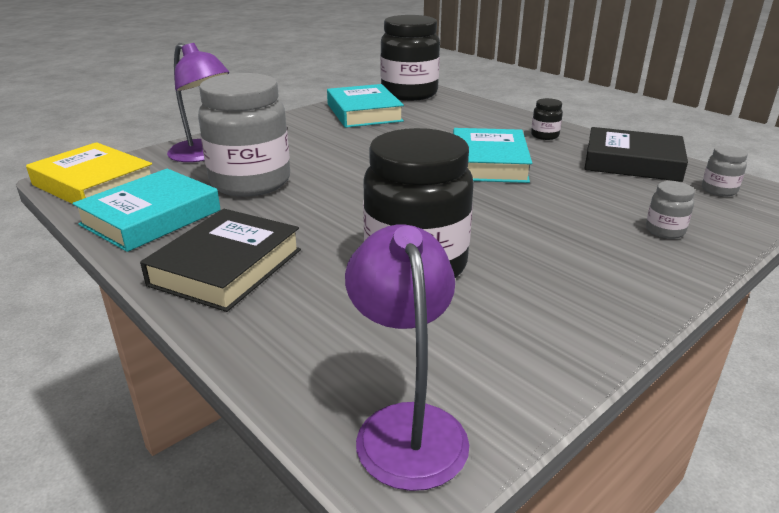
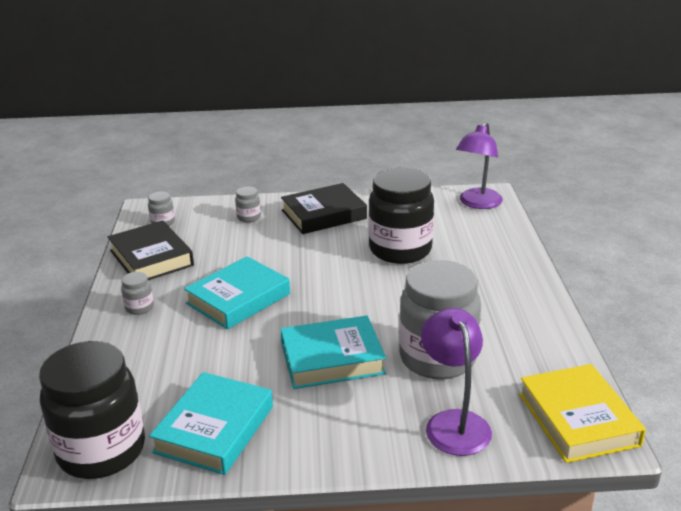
camera: 140 degrees left, 0 degrees up
turquoise book [72,169,221,252] -> turquoise book moved to [281,316,386,389]
black book [140,209,301,312] -> black book moved to [281,183,367,234]
black jar [531,98,563,140] -> grey jar [121,272,154,315]

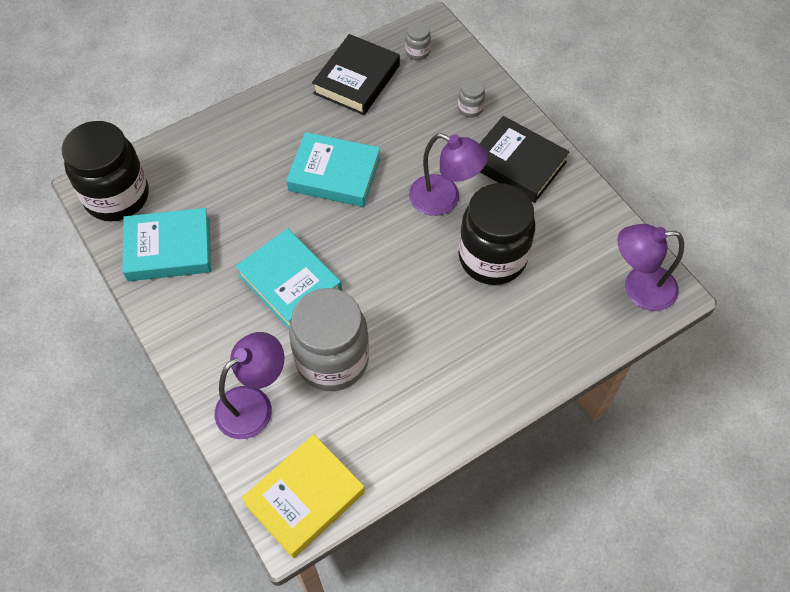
camera: 60 degrees right, 30 degrees up
grey jar [121,272,154,315] -> none
none -> purple lamp [409,133,488,216]

